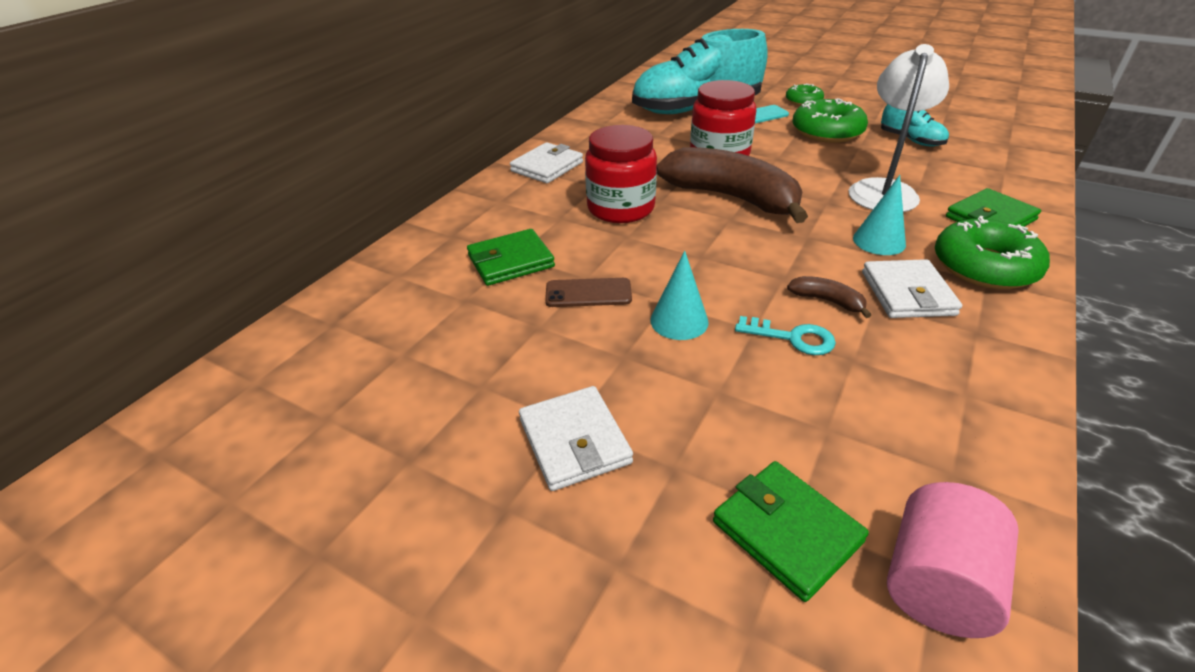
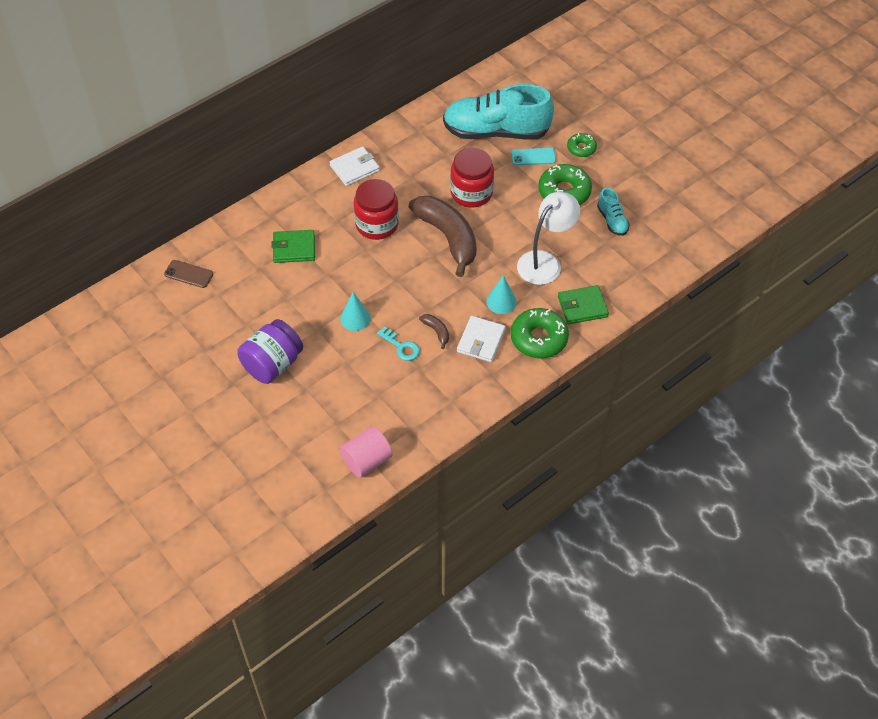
camera: 20 degrees right, 15 degrees up
white wallet [519,386,633,491] -> purple jar [237,319,303,384]
brown phone [545,278,632,307] -> brown phone moved to [164,260,213,288]
green wallet [713,461,869,602] -> none

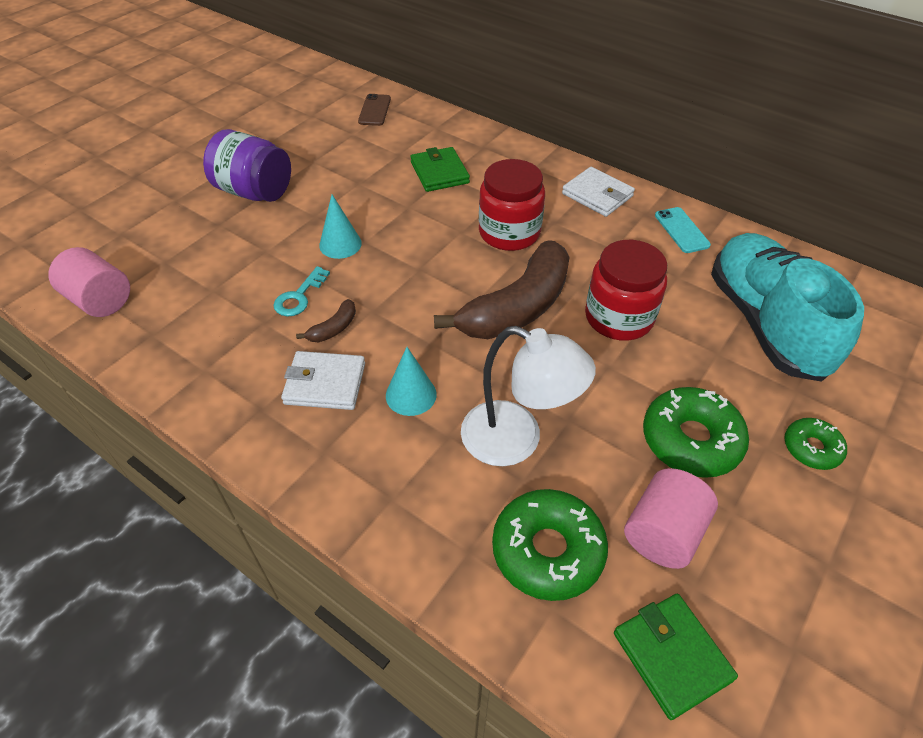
camera: 75 degrees right, 5 degrees down
turquoise phone [511,148,556,165] -> turquoise phone moved to [655,207,711,253]
green donut [511,308,569,358] -> green donut moved to [492,489,608,601]
green wallet [558,285,609,324] -> green wallet moved to [614,594,738,720]
turquoise shoe [597,188,630,236] -> pink cylinder [624,468,718,569]

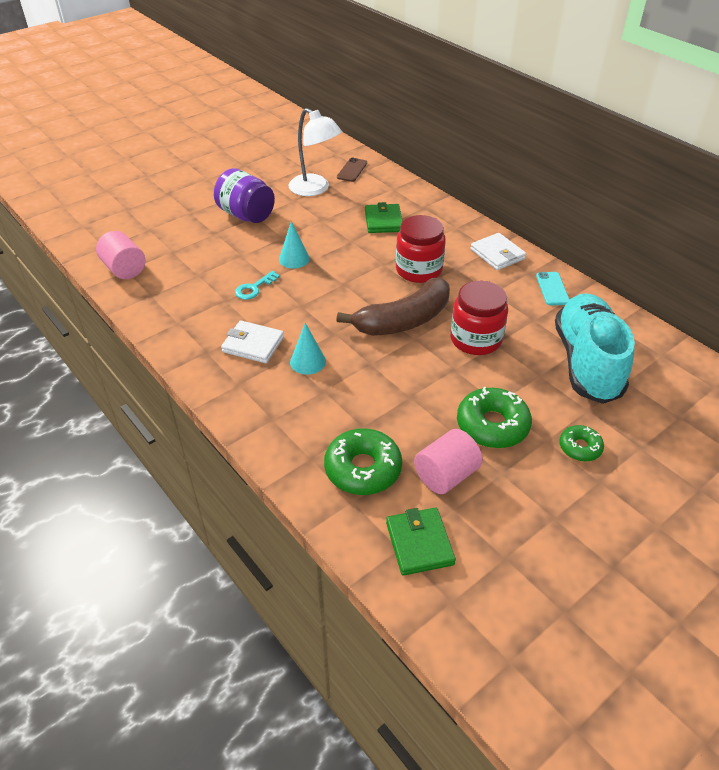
camera: 15 degrees right, 5 degrees down
brown banana [296,299,356,342] -> none
white lamp [461,326,596,466] -> white lamp moved to [288,108,342,196]

